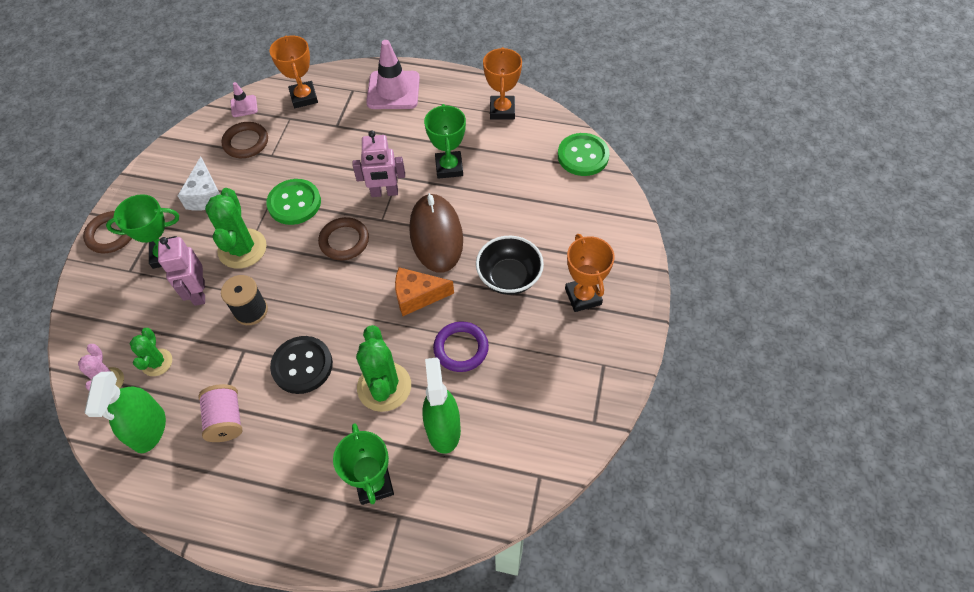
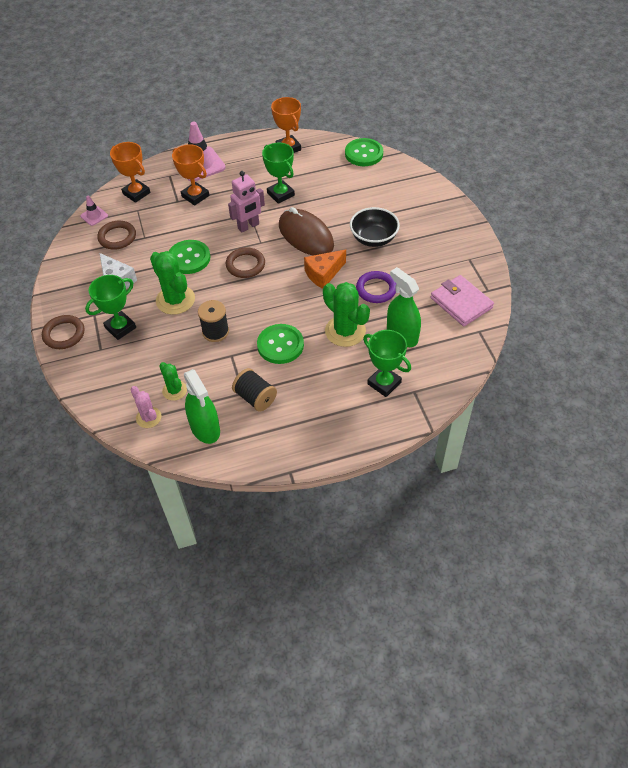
camera: 30 degrees left, 5 degrees down
pink robot [158,237,205,306] -> none
pink spool [198,384,242,442] -> black spool [232,368,277,412]
black button [270,336,333,394] -> green button [257,324,304,364]
orange trophy [565,234,615,312] -> orange trophy moved to [172,144,209,206]
none -> pink wallet [431,275,494,326]

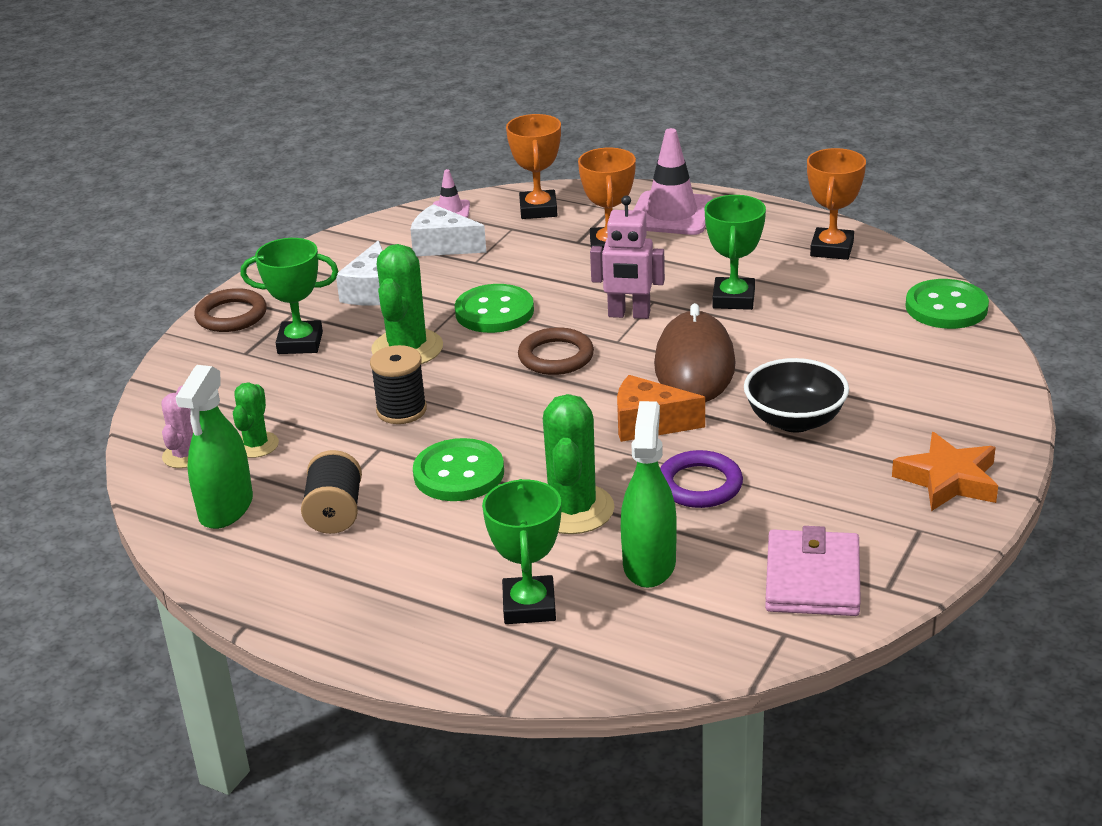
camera: 45 degrees right, 20 degrees down
brown ring [97,221,136,249] -> white cheese [410,204,487,256]
none -> orange star [892,432,998,511]

